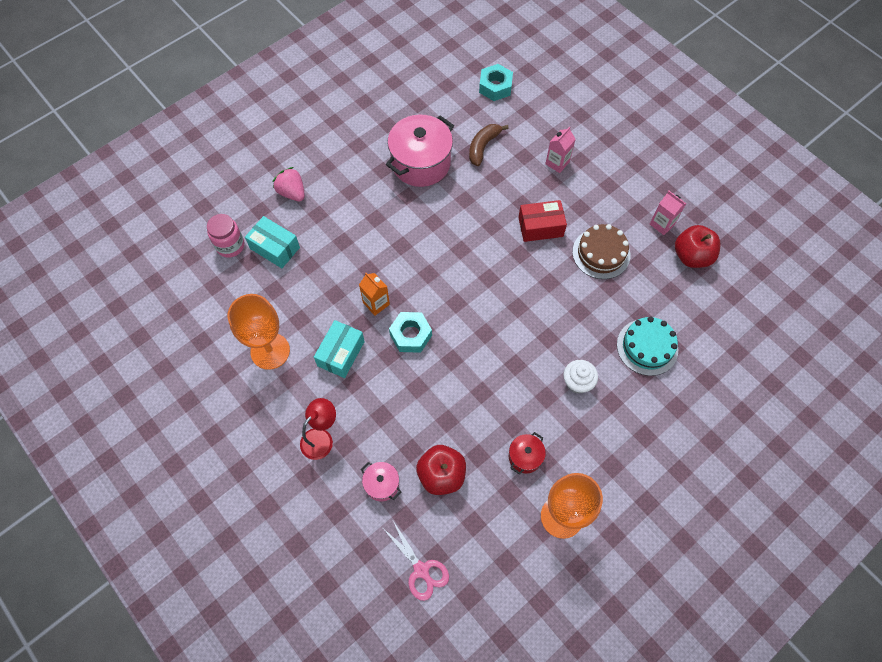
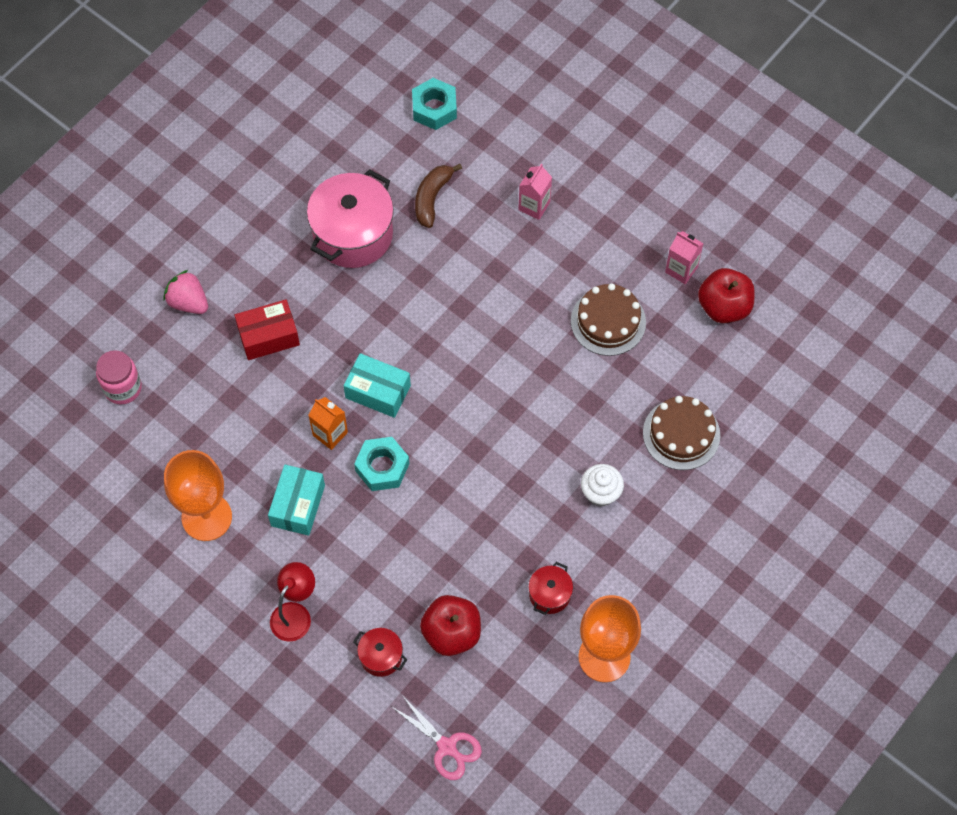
camera: 10 degrees left, 0 degrees up
turquoise box [245,216,300,268] -> turquoise box moved to [343,353,411,418]
pink pot [361,462,401,501] -> red pot [353,628,407,677]
red box [518,200,567,242] -> red box moved to [234,300,300,360]
turquoise cake [617,317,678,376] -> brown cake [643,396,720,470]

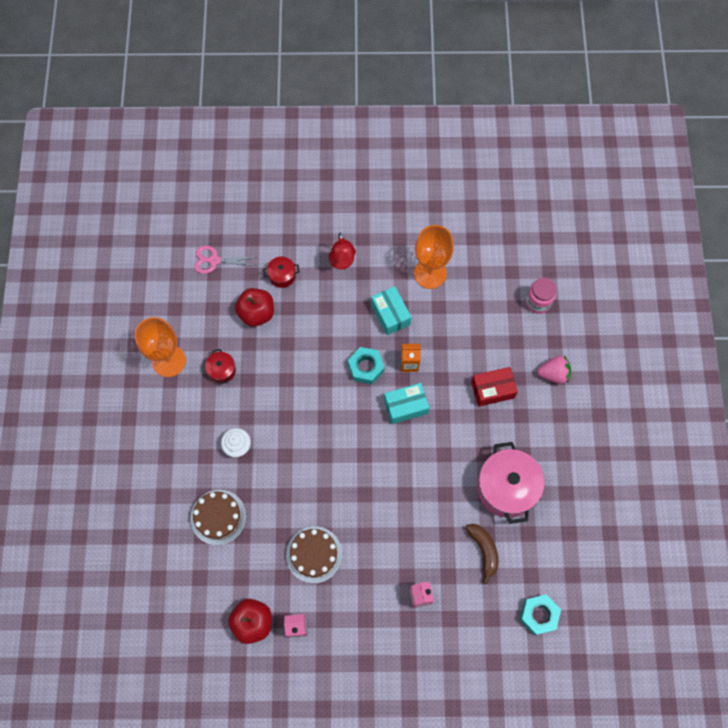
camera: 140 degrees right, 5 degrees up
red box [234,300,300,360] -> red box turned 45 degrees clockwise [471,367,518,407]

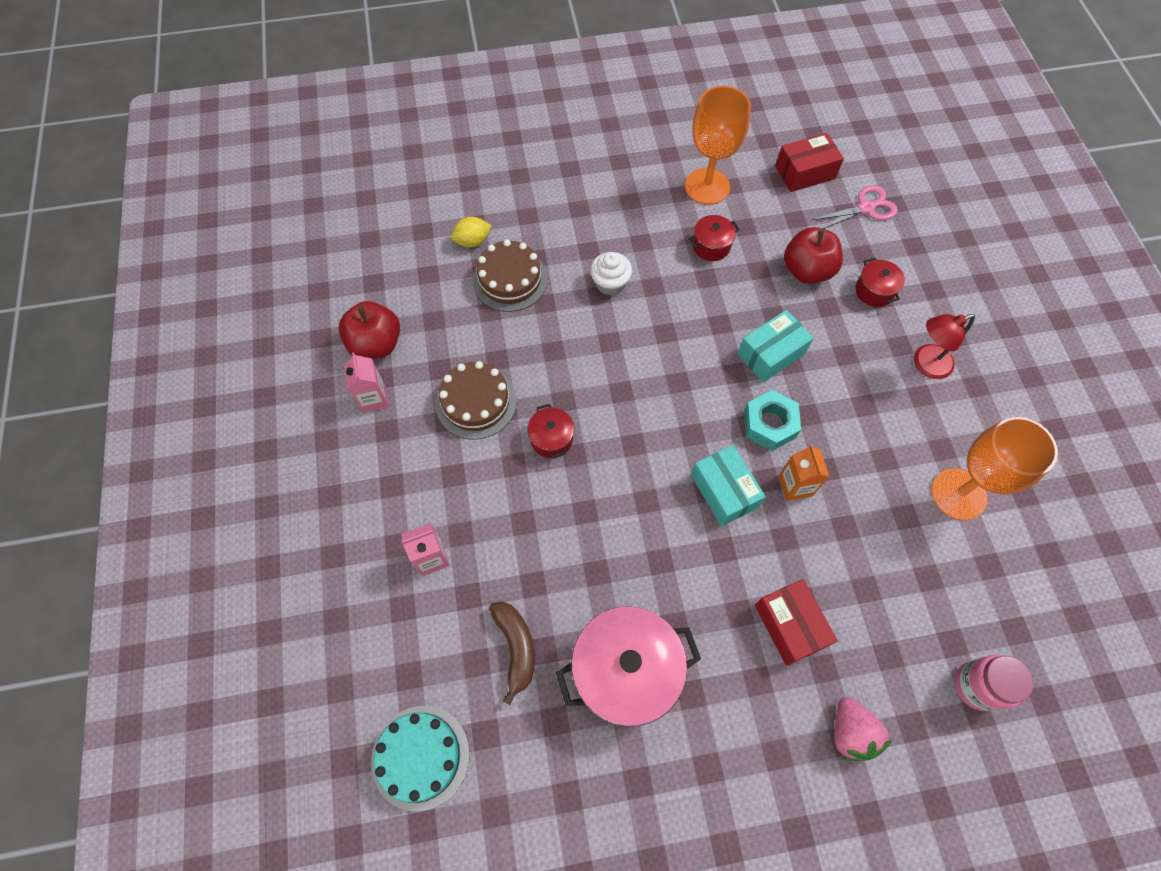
camera: 80 degrees right, 5 degrees down
pink scissors [194,245,257,274] -> pink scissors turned 75 degrees clockwise [812,185,898,229]
turquoise box [371,286,412,335] -> turquoise box moved to [737,310,814,382]
brown banana [465,524,498,584] -> brown banana turned 75 degrees counterclockwise [489,601,535,705]
turquoise nut [520,595,561,635] -> turquoise cake [371,706,470,811]
none -> yellow lemon [451,217,492,247]
none -> red pot [527,404,574,458]
none -> red box [775,133,844,192]

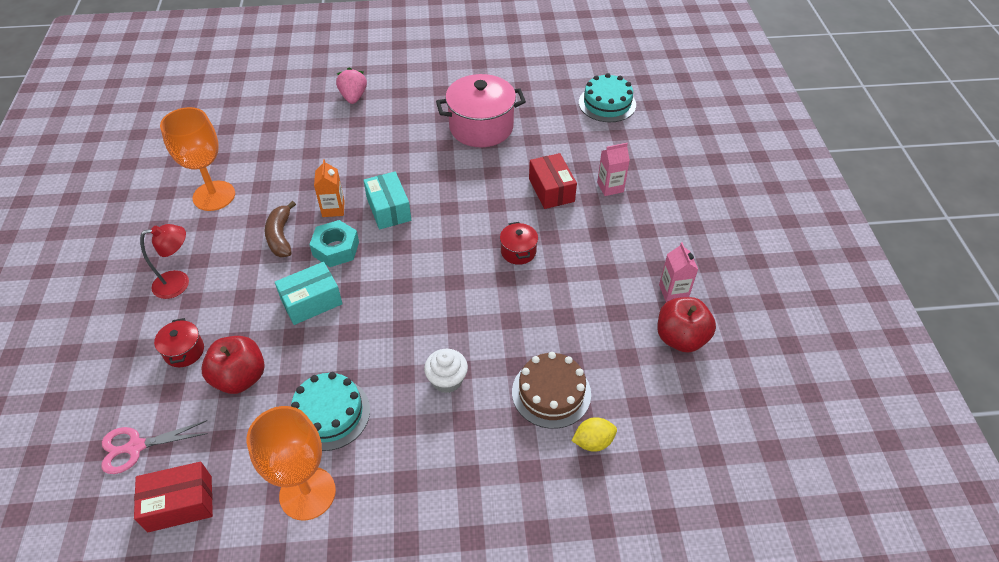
camera: 175 degrees left, 15 degrees down
brown cake [435,361,517,440] -> none
brown banana [489,601,535,705] -> brown banana moved to [265,201,296,257]
red pot [689,215,740,261] -> turquoise cake [291,372,370,451]
red box [755,579,838,666] -> red box moved to [529,153,577,209]
pink jar [955,655,1033,711] -> none

